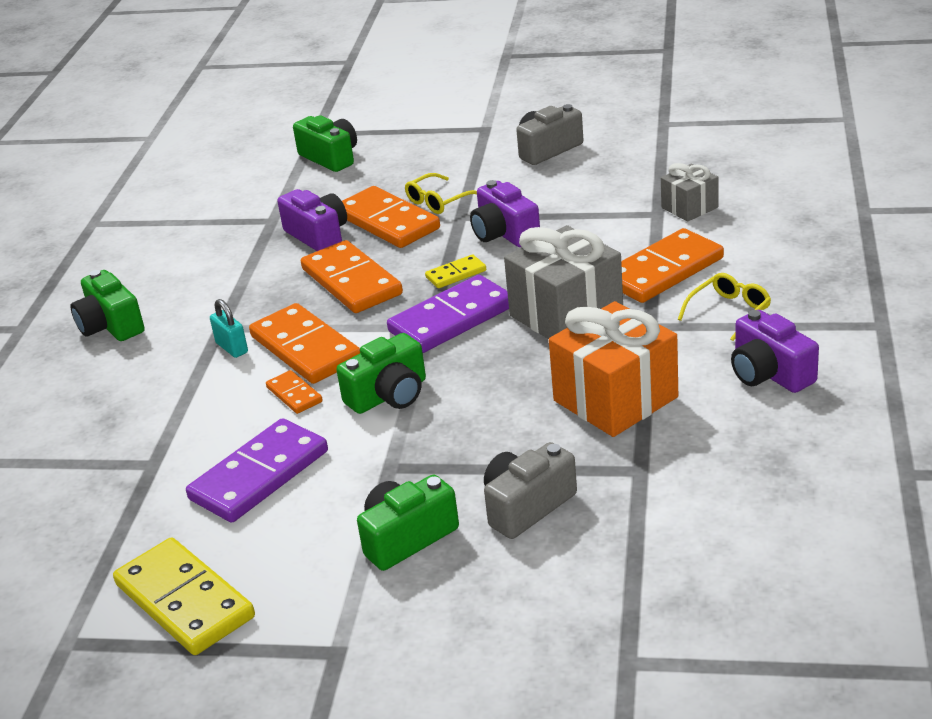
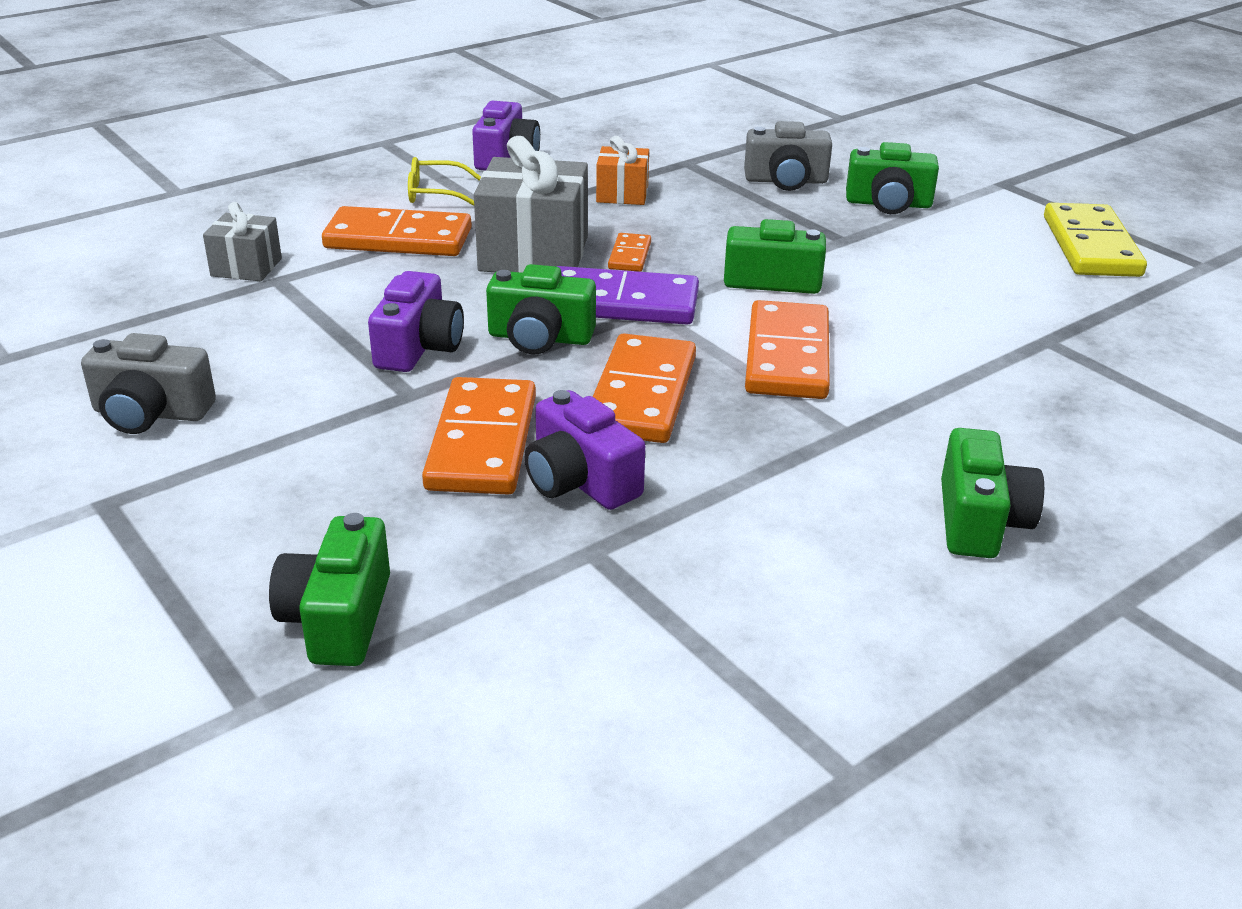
camera: 140 degrees left, 0 degrees up
purple domino [186,418,328,523] -> none
turquoise padlock [210,299,248,358] -> none
orange domino [266,370,323,414] -> orange domino moved to [608,233,651,272]
purple camera [277,189,347,251] -> purple camera turned 45 degrees counterclockwise [525,390,645,510]
yellow glasses [405,173,477,214] -> none
yellow domino [425,254,486,288] -> green camera [486,264,596,354]
orange gift [549,301,678,437] -> orange gift [596,136,649,205], size x0.55

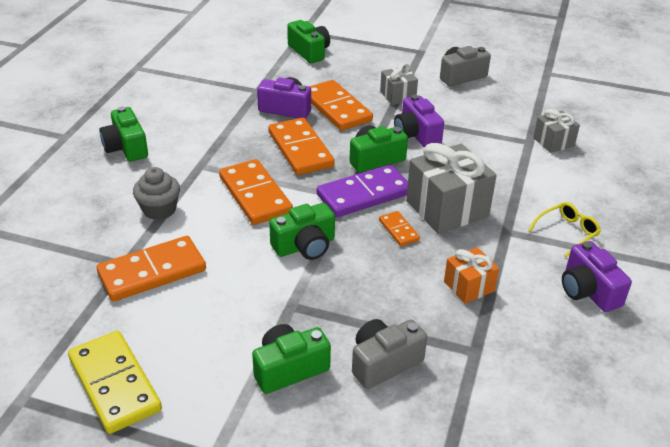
camera: 145 degrees right, 5 degrees up
orange domino [322,206,472,256] -> orange domino moved to [97,236,206,301]
none -> grey cupcake [133,167,180,220]
none -> grey gift [380,63,418,105]

